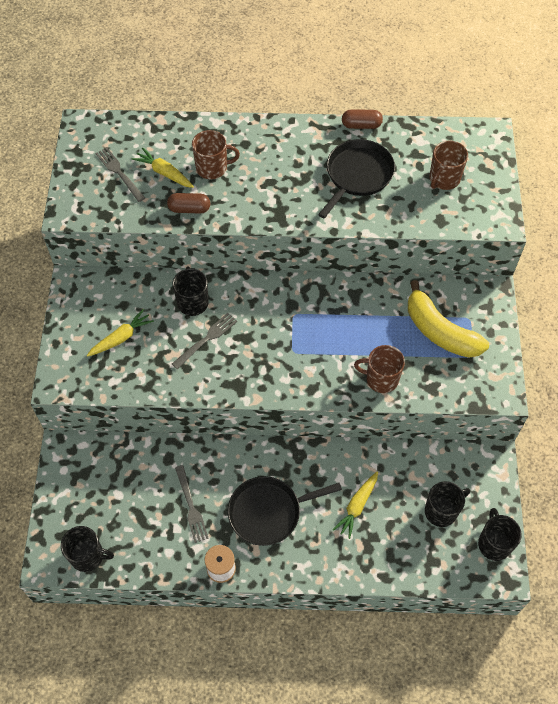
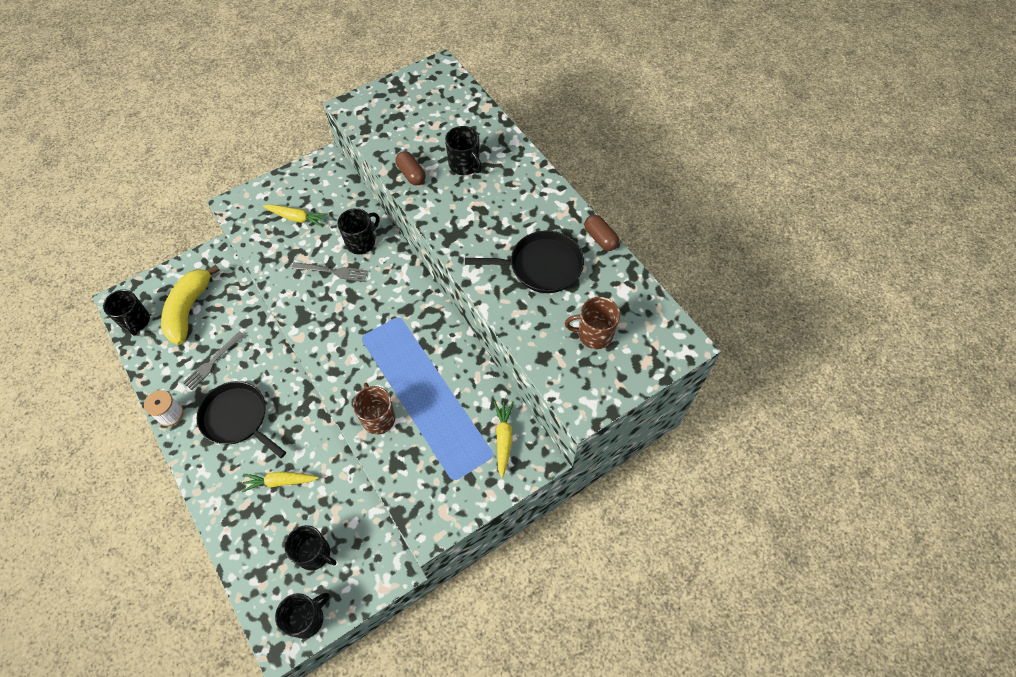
camera: 55 degrees right, 0 degrees up
grey fork [95,147,145,202] -> none
yellow carrot [131,148,194,188] -> yellow carrot moved to [494,402,514,478]
brown mug [192,130,240,179] -> black mug [445,126,482,175]
yellow banana [408,280,489,358] -> yellow banana moved to [161,264,220,345]

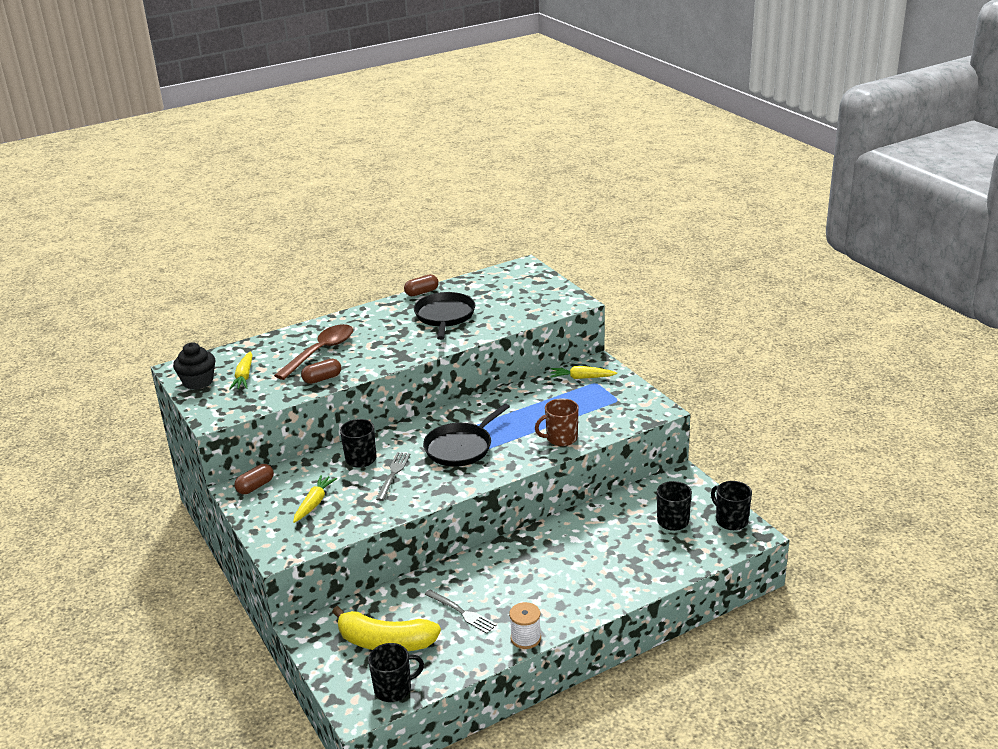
camera: 85 degrees left, 30 degrees down
black pan [197,381,286,458] -> black pan moved to [423,404,510,467]
yellow carrot [242,472,319,492] -> yellow carrot moved to [229,351,253,390]
black mug [445,126,482,175] -> brown spoon [274,324,353,380]
brown mug [565,297,620,349] -> none
none -> black cupcake [173,342,215,390]
none -> brown capsule [234,464,274,494]

